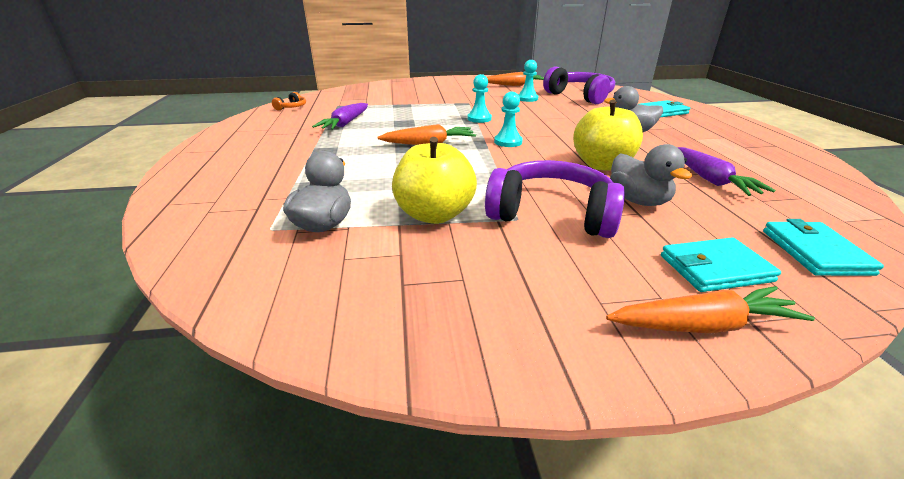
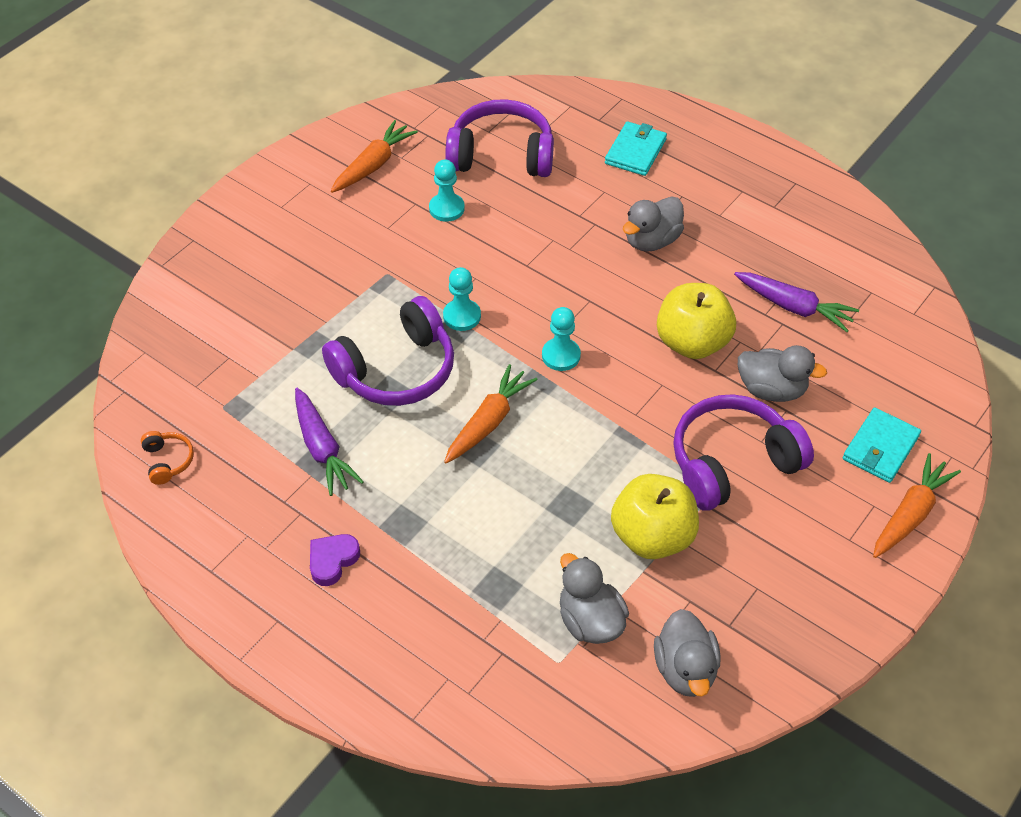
camera: 45 degrees left, 20 degrees up
turquoise wallet [763,219,884,276] -> none
none -> purple heart [310,534,360,586]
none -> purple headphones [322,296,454,406]
none -> grey duck [654,609,721,697]

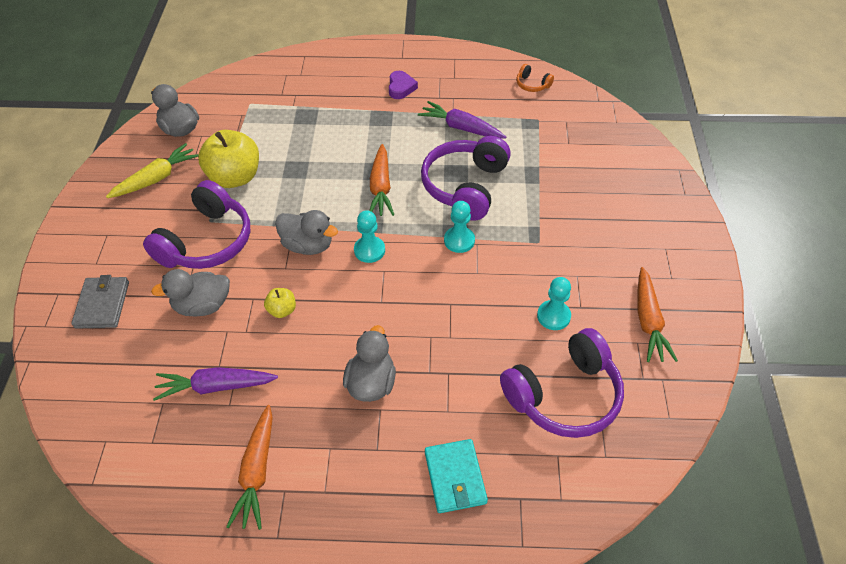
camera: 145 degrees right, 0 degrees up
grey duck [560,553,629,644] -> grey duck moved to [275,210,338,255]
yellow apple [657,283,736,359] -> yellow apple [264,288,296,318], size x0.47
turquoise wallet [843,407,921,483] -> grey wallet [71,275,129,329]
orange carrot [873,453,961,558] -> orange carrot moved to [226,405,273,530]
none -> yellow carrot [106,143,199,198]

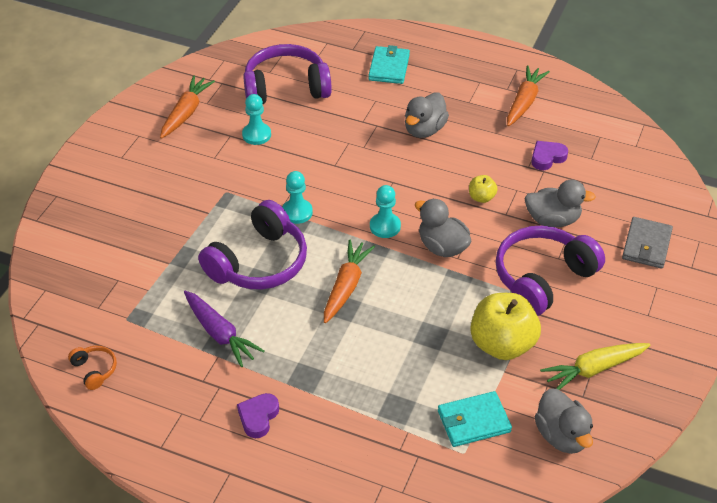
camera: 160 degrees left, 5 degrees down
purple carrot [153,367,278,401] -> purple heart [531,141,568,170]
none -> turquoise wallet [438,391,512,447]

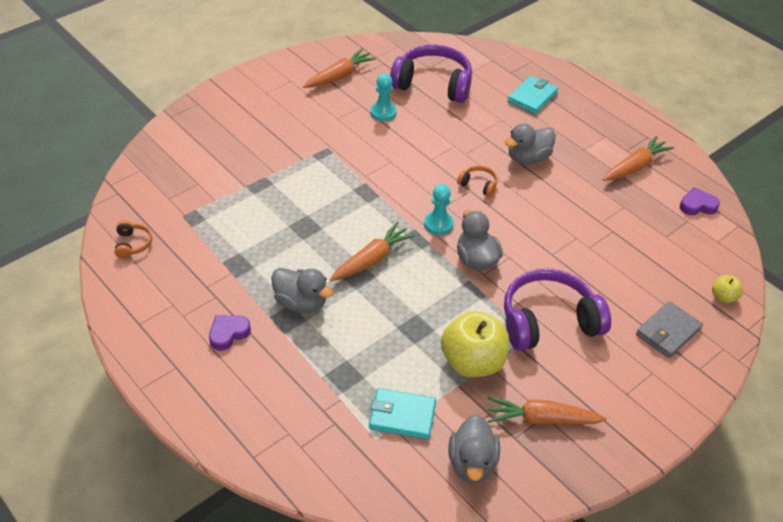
camera: 25 degrees right, 0 degrees up
purple carrot [184,291,264,367] -> none
purple headphones [198,200,307,290] -> none
turquoise pawn [282,171,313,224] -> none
yellow apple [469,175,498,203] -> yellow apple moved to [712,275,743,303]
grey duck [525,180,596,227] -> grey duck moved to [271,268,334,313]
purple heart [531,141,568,170] -> purple heart moved to [680,187,720,215]
yellow carrot [540,343,650,390] -> orange carrot [487,397,607,424]
none -> orange headphones [457,165,498,197]

